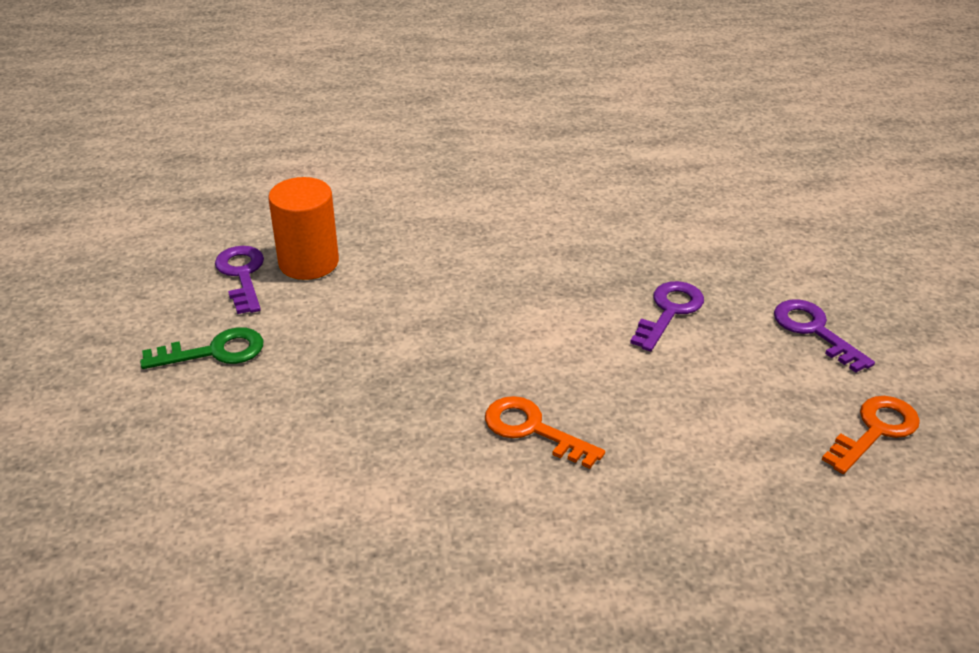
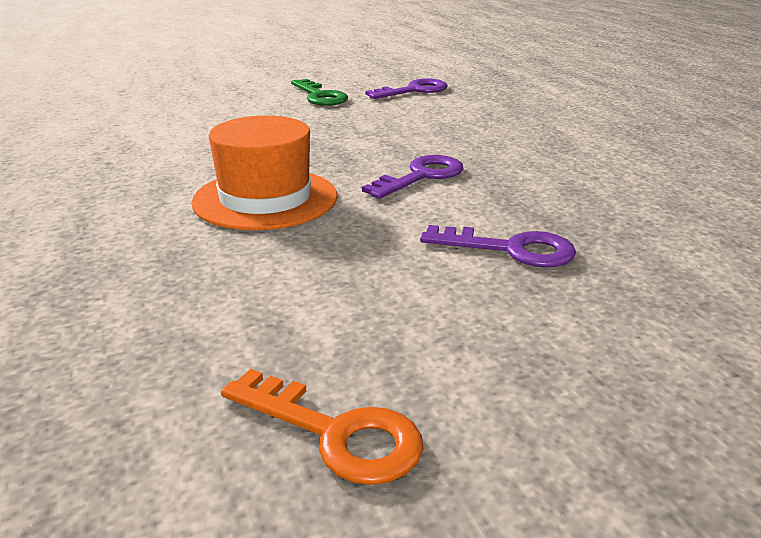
camera: 75 degrees right, 10 degrees down
orange cylinder [268,177,339,280] -> none
orange key [485,396,605,469] -> orange hat [191,116,337,230]
purple key [774,299,875,373] -> purple key moved to [362,155,464,199]

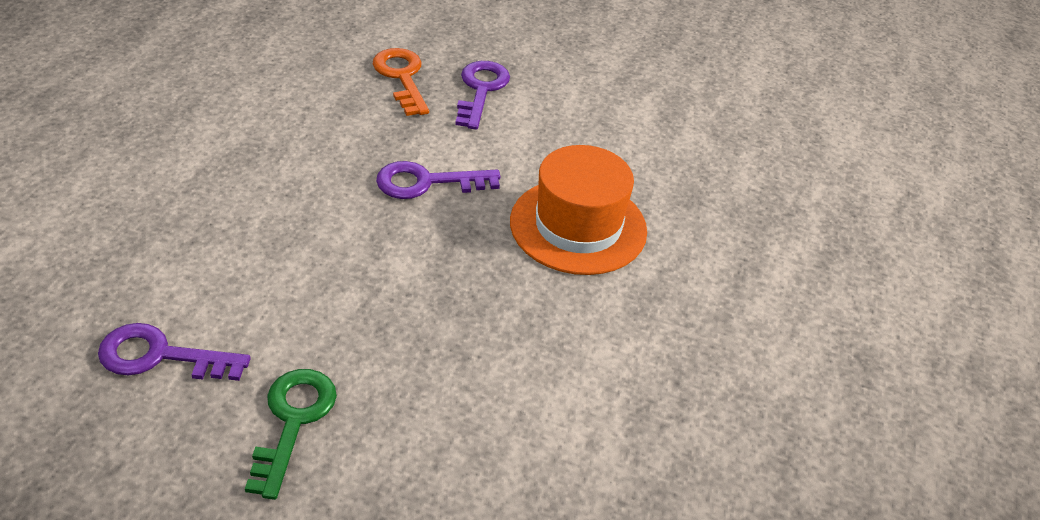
camera: 145 degrees left, 15 degrees up
orange key [221,369,423,485] -> orange key moved to [373,48,429,116]
purple key [420,225,576,268] -> purple key turned 45 degrees clockwise [455,61,510,129]

